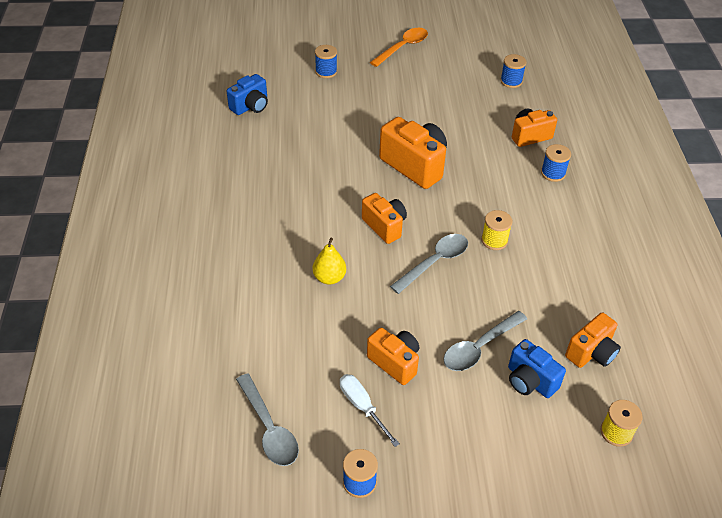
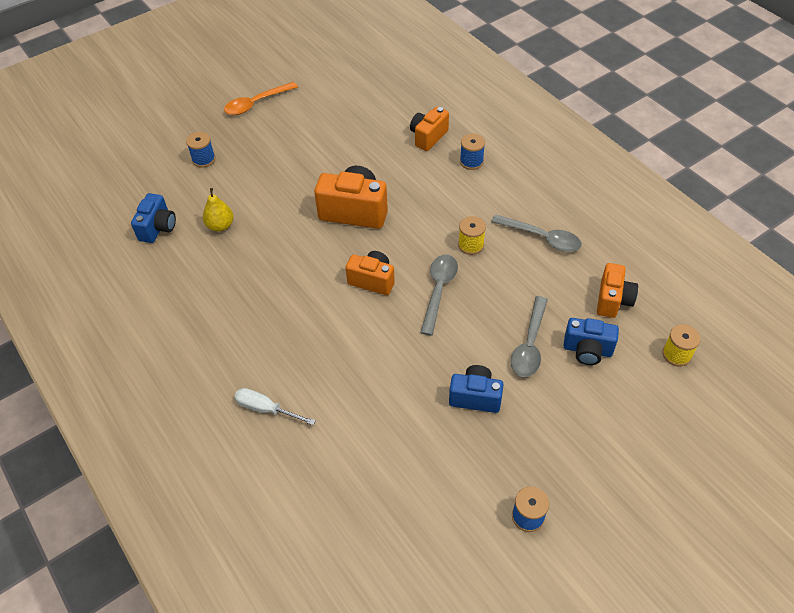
camera: 30 degrees left, 5 degrees up
grey spoon [236,374,299,466] -> grey spoon moved to [491,214,582,252]
yellow pear [313,238,346,285] -> yellow pear moved to [203,188,234,232]
white screwdriver [340,374,400,447] -> white screwdriver moved to [235,388,316,425]
orange camera [367,328,419,385] -> blue camera [449,365,504,413]
orange spoon [370,28,428,67] -> orange spoon turned 135 degrees counterclockwise [224,82,298,115]
blue spool [500,54,527,88] -> none

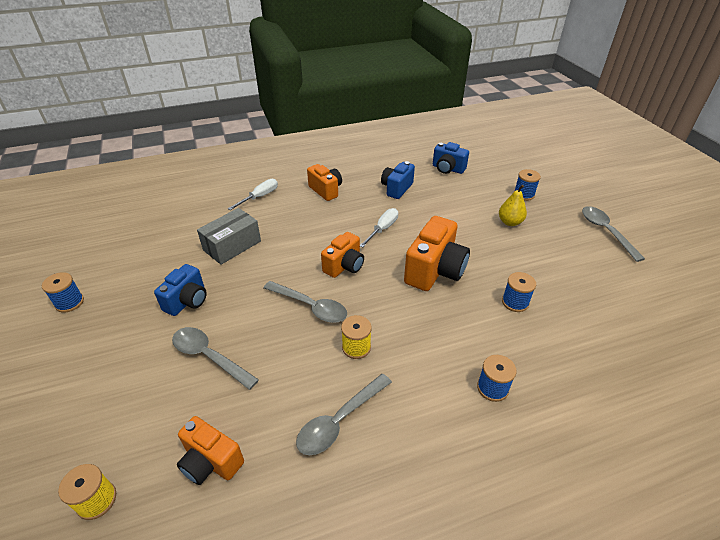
camera: 105 degrees right, 10 degrees down
yellow pear [203,188,234,232] -> yellow pear moved to [499,185,527,226]
orange spoon [224,82,298,115] -> grey spoon [582,206,645,262]
orange camera [410,107,449,151] -> orange camera moved to [307,164,342,201]
blue camera [563,318,619,365] -> blue camera moved to [381,161,415,199]
none -> grey box [197,208,261,265]
none -> white screwdriver [360,208,398,248]
none -> blue spool [502,272,536,312]

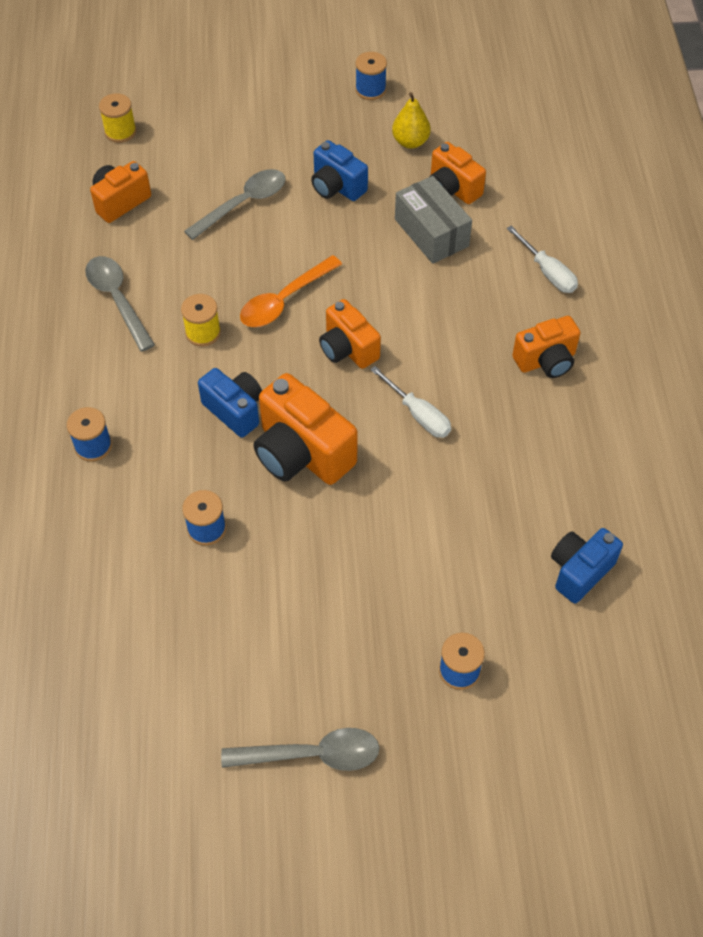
camera: 105 degrees right, 15 degrees up
grey spoon [263,281,347,323] -> orange spoon [240,255,342,327]
blue camera [381,161,415,199] -> blue camera moved to [198,368,262,437]
yellow pear [499,185,527,226] -> yellow pear moved to [392,92,431,149]
none -> orange camera [430,142,486,204]

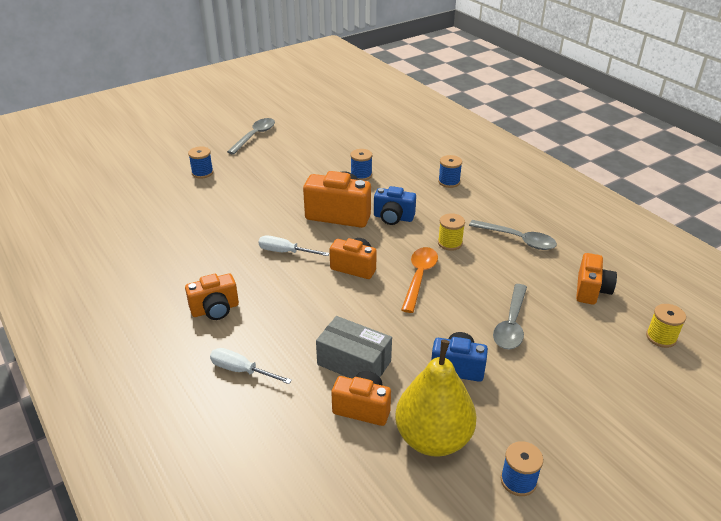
camera: 150 degrees right, 20 degrees down
grey spoon [221,728,380,771] -> grey spoon turned 150 degrees clockwise [227,118,275,155]
yellow pear [392,92,431,149] -> yellow pear [395,340,477,457], size x1.92
orange camera [512,316,580,378] -> orange camera turned 150 degrees counterclockwise [185,273,239,320]
blue camera [551,528,623,603] -> none

